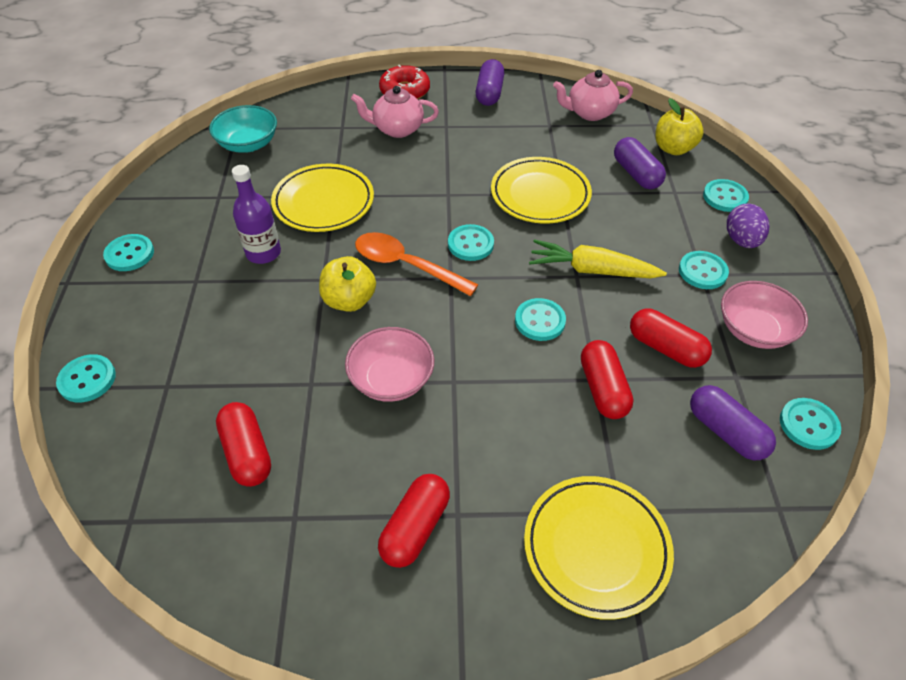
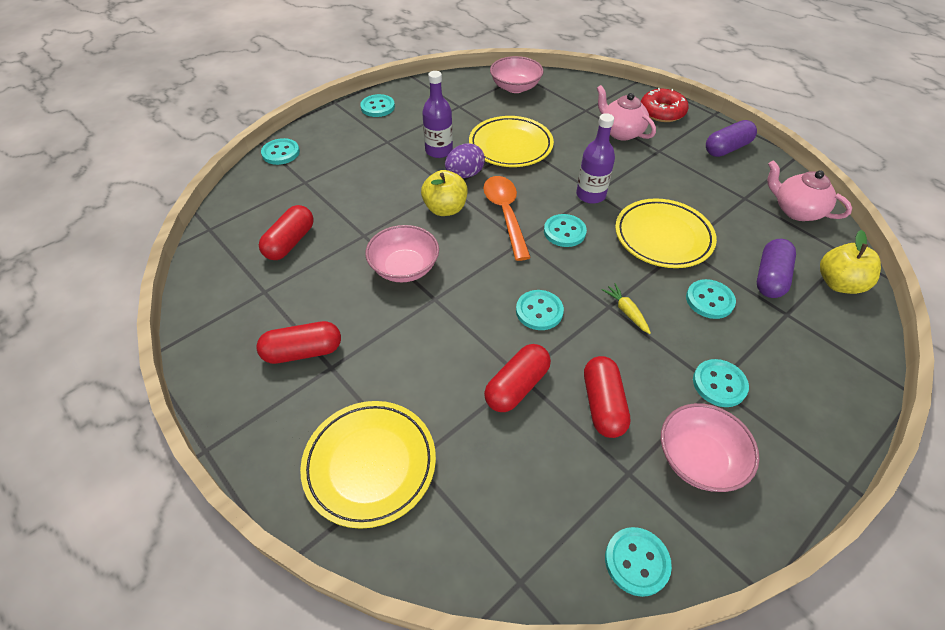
camera: 50 degrees right, 0 degrees up
turquoise bowl [209,105,277,153] -> pink bowl [490,56,543,93]
yellow carrot [529,239,667,278] -> yellow carrot [602,283,651,334], size x0.51
purple capsule [690,385,776,460] -> none
turquoise button [703,179,749,212] -> turquoise button moved to [686,279,736,319]
purple egg [727,203,769,248] -> purple egg moved to [445,143,485,178]
none -> purple bottle [576,113,615,204]

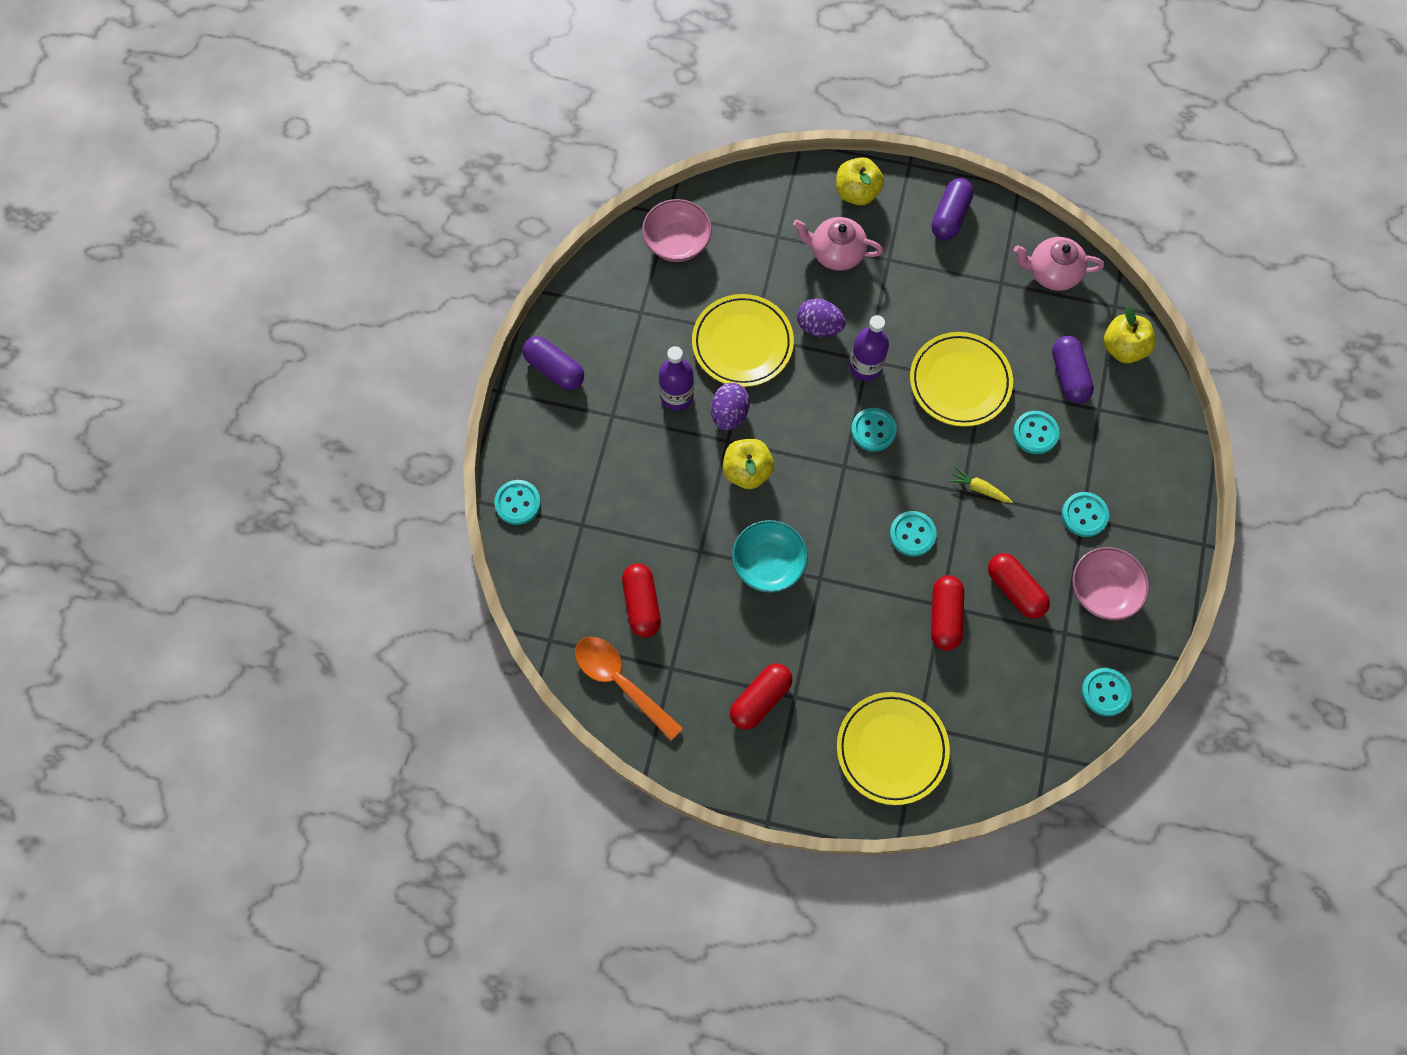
camera: 35 degrees left, 20 degrees up
turquoise button [360,94,395,117] -> purple capsule [522,336,584,390]
pink bowl [365,225,439,282] -> turquoise bowl [732,520,808,593]
orange spoon [483,176,531,261] -> orange spoon moved to [575,637,683,741]
red donut [641,88,689,122] -> yellow apple [836,157,884,205]
none -> purple egg [797,299,846,337]

